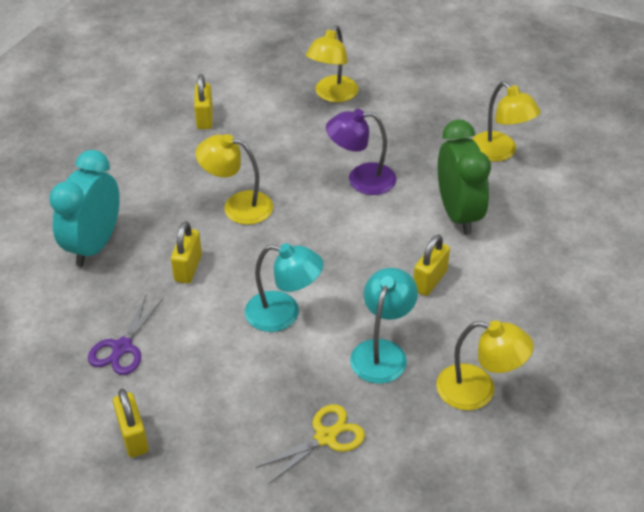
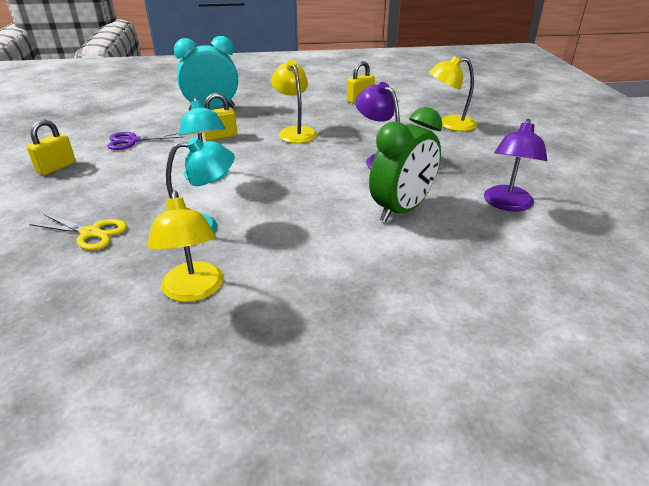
camera: 55 degrees right, 10 degrees down
yellow padlock [413,234,450,296] -> none
yellow lamp [472,82,541,162] -> purple lamp [484,119,547,212]

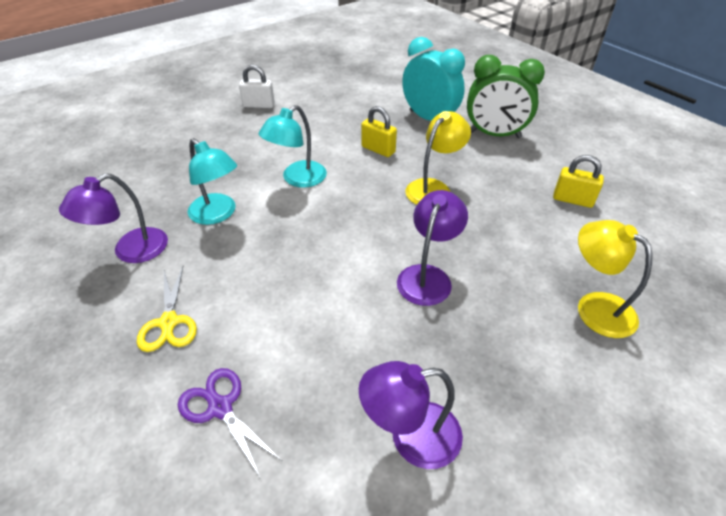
camera: 60 degrees right, 10 degrees up
yellow padlock [27,120,76,175] -> white padlock [239,65,275,108]
yellow scissors [29,214,127,250] -> yellow scissors moved to [137,267,197,352]
purple scissors [107,132,184,150] -> purple scissors moved to [178,368,282,479]
yellow lamp [148,190,223,302] -> purple lamp [59,173,168,263]
green clock [369,107,442,222] -> green clock moved to [467,55,545,138]

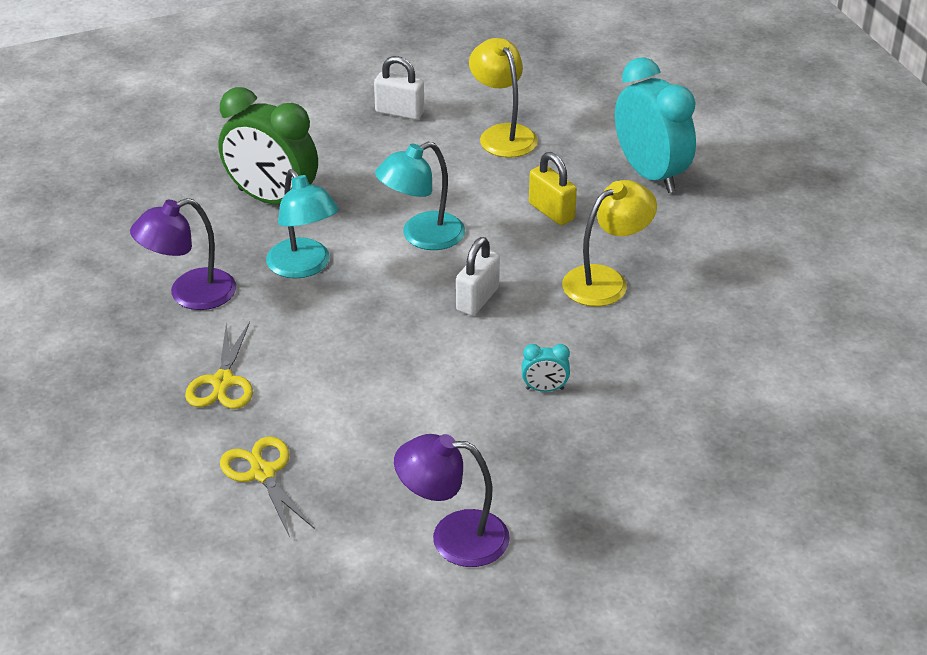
camera: 15 degrees right, 5 degrees down
purple scissors [178,368,282,479] -> yellow scissors [220,436,315,537]
purple lamp [397,190,468,306] -> turquoise clock [522,344,570,392]
green clock [467,55,545,138] -> green clock moved to [218,87,318,205]
yellow padlock [553,155,604,208] -> none
yellow lamp [578,220,652,338] -> yellow lamp moved to [469,38,538,158]
none -> white padlock [456,237,500,316]

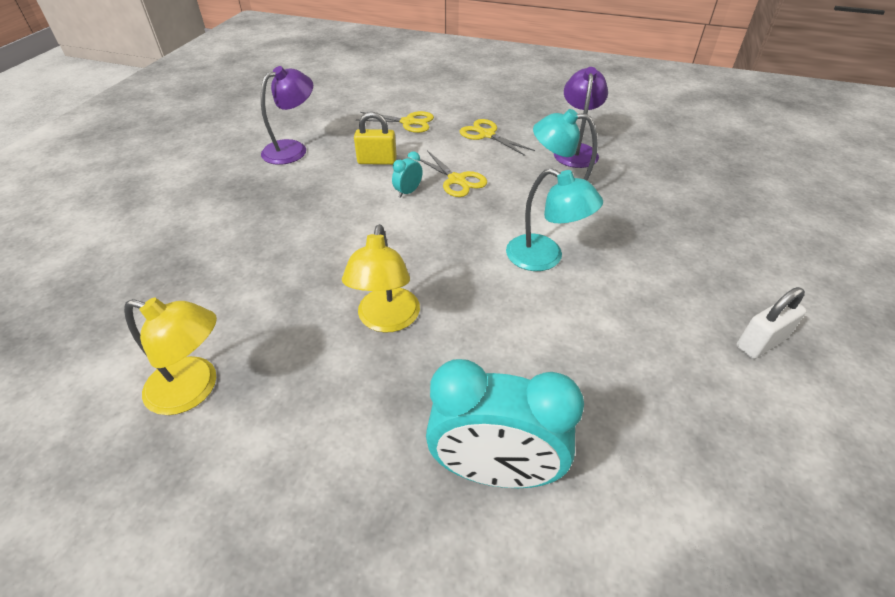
camera: 130 degrees right, 5 degrees up
green clock [218,87,318,205] -> none
turquoise lamp [375,142,465,250] -> turquoise lamp turned 120 degrees clockwise [506,168,603,271]
white padlock [456,237,500,316] -> none
yellow lamp [469,38,538,158] -> yellow lamp moved to [124,298,217,415]
turquoise clock [522,344,570,392] -> turquoise clock moved to [392,151,423,198]
yellow padlock [529,152,577,225] -> yellow padlock moved to [354,112,397,165]
none -> yellow scissors [420,150,487,197]

